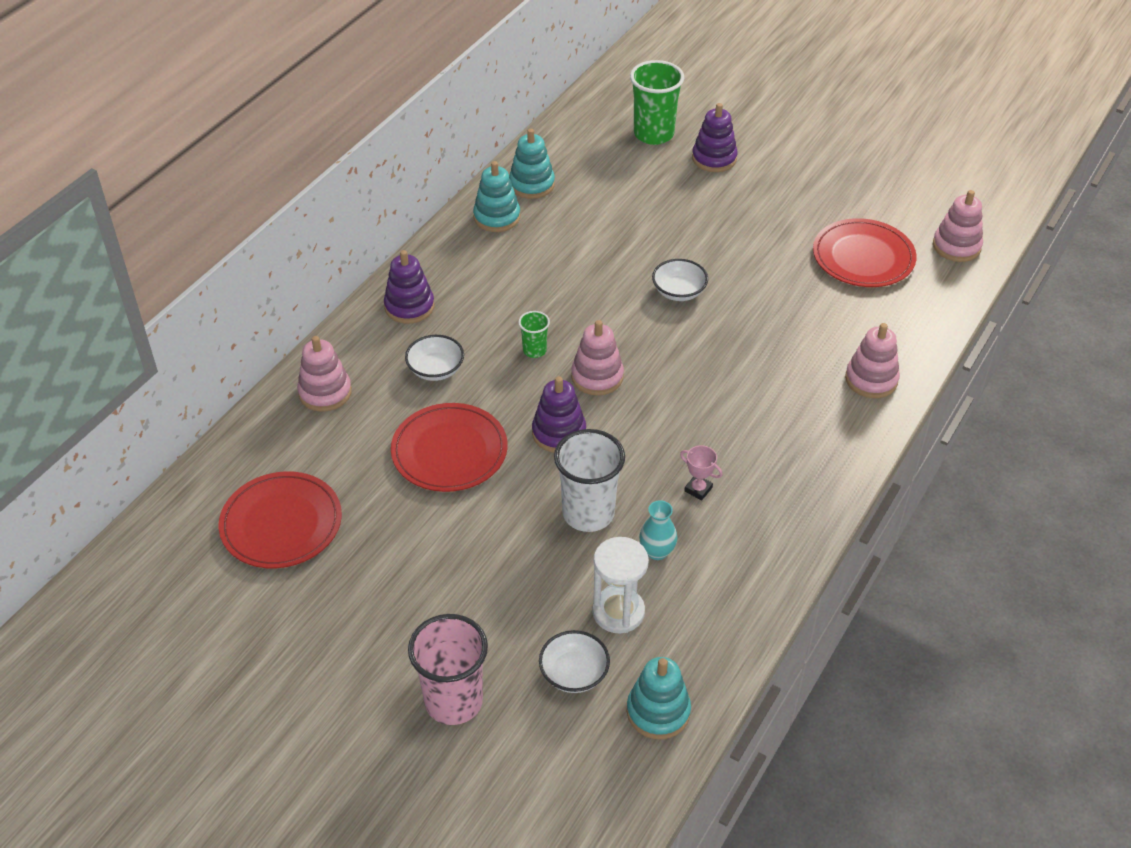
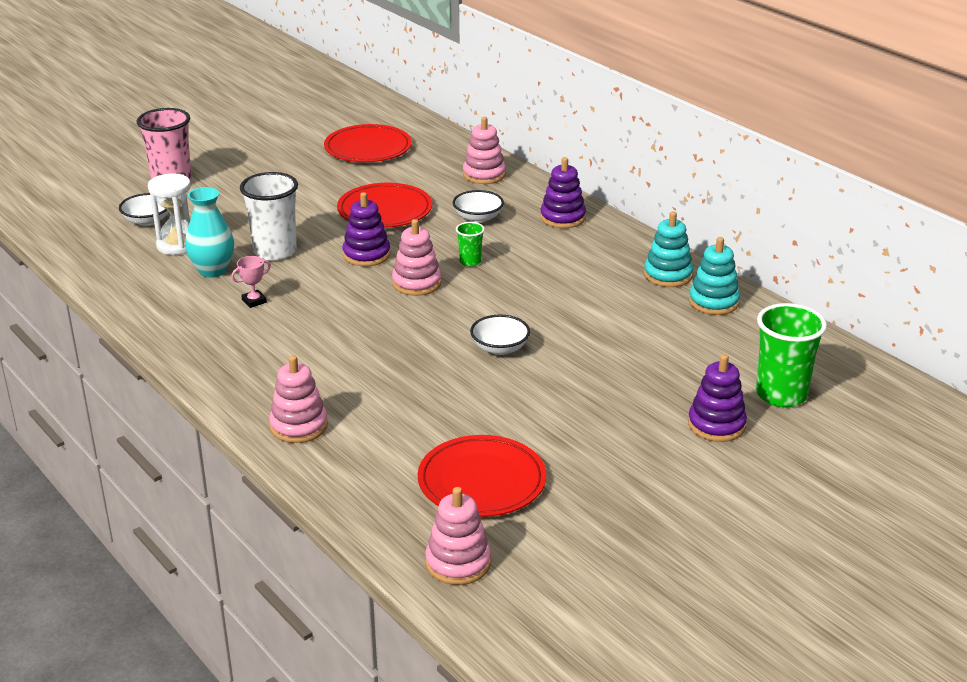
camera: 110 degrees right, 15 degrees down
turquoise stacking toy [627,657,691,740] -> none
turquoise vase [639,500,677,560] -> turquoise vase [185,187,234,278], size x1.54

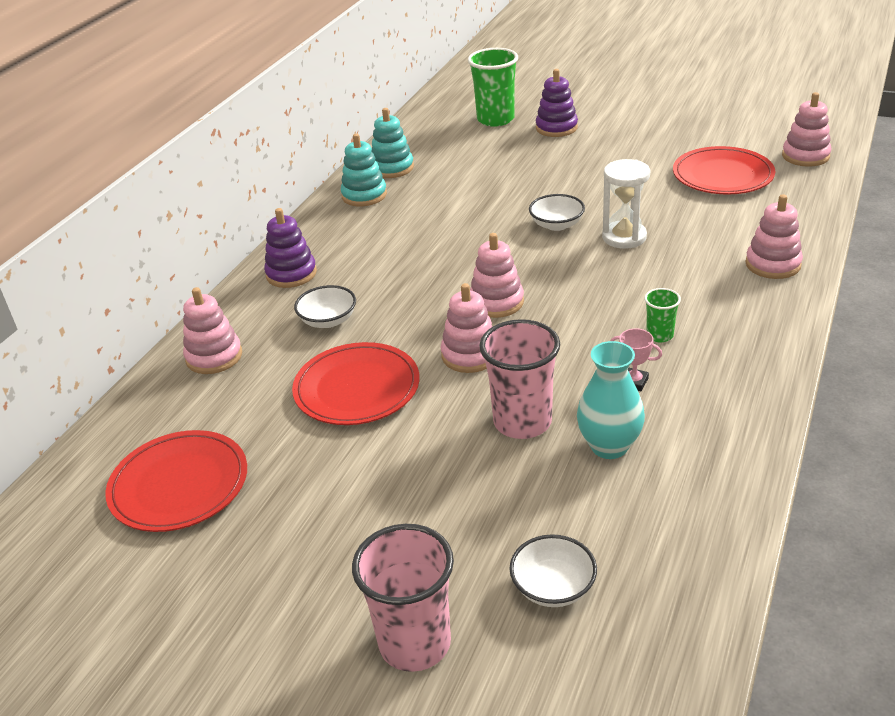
camera: 115 degrees left, 5 degrees up
white hourglass [148,173,191,255] -> white hourglass moved to [602,159,650,249]
white cup [240,172,298,261] -> pink cup [479,319,560,439]
purple stacking toy [343,192,390,266] -> pink stacking toy [441,283,493,373]
green cup [456,222,485,267] -> green cup moved to [644,288,681,342]

